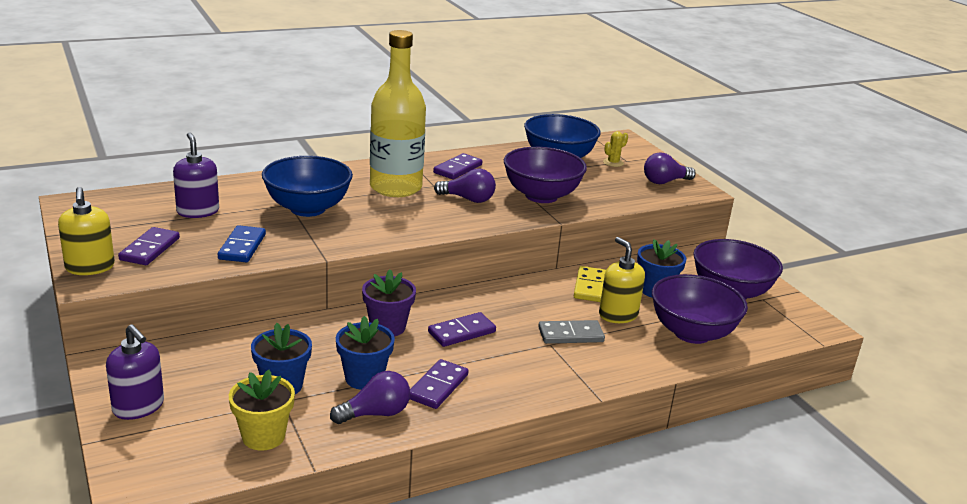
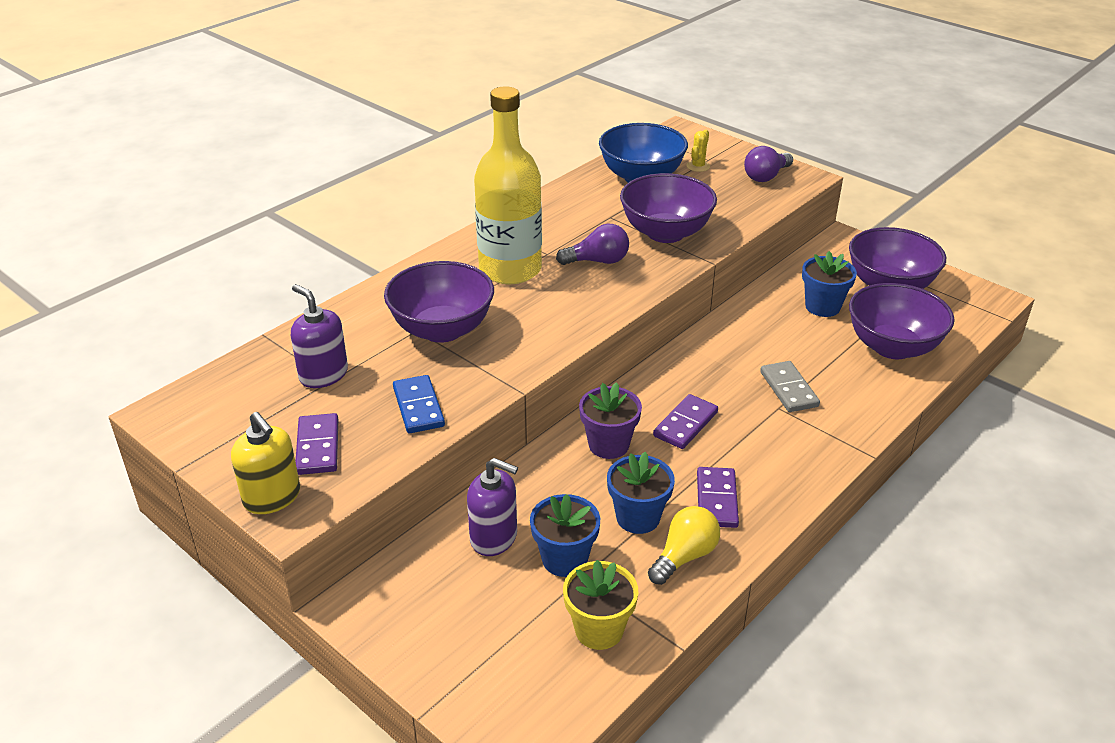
camera: 20 degrees left, 10 degrees up
purple soap dispenser [106,324,164,420] -> purple soap dispenser moved to [467,458,518,556]
blue bowl [262,156,353,217] -> purple bowl [384,261,494,343]
purple light bulb [330,371,410,424] -> yellow light bulb [648,506,720,585]
purple domino [433,153,482,179] -> none
grey domino [538,320,605,344] -> grey domino turned 75 degrees counterclockwise [760,361,820,412]
yellow domino [574,266,606,302] -> none
yellow soap dispenser [599,237,645,323] -> none

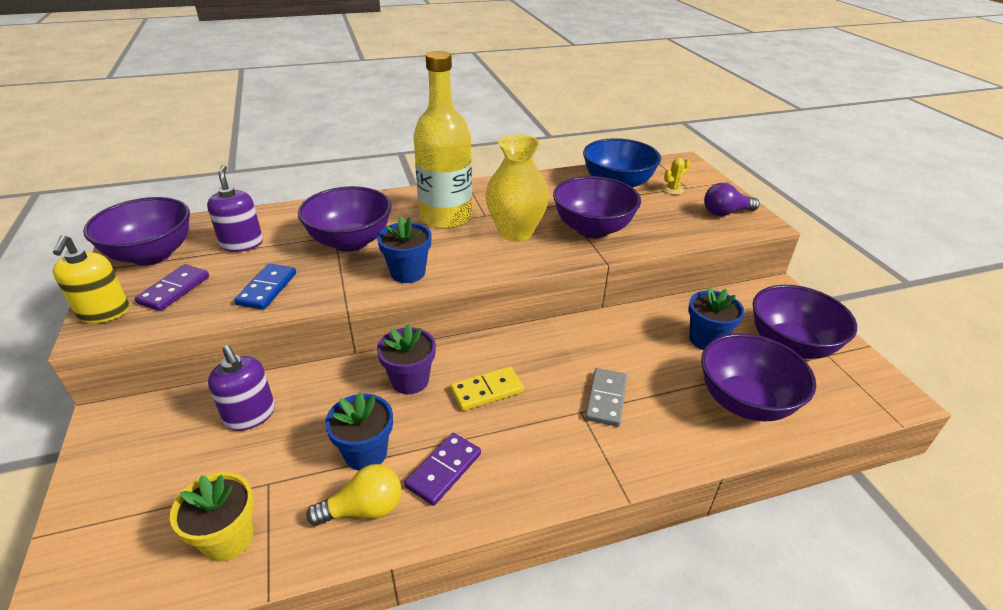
camera: 30 degrees right, 0 degrees up
blue flower pot [530,494,600,577] -> blue flower pot moved to [377,216,431,283]
purple light bulb [556,224,629,265] -> yellow vase [485,134,549,242]
purple domino [653,394,718,449] -> yellow domino [450,366,524,411]
none -> purple bowl [83,197,190,266]

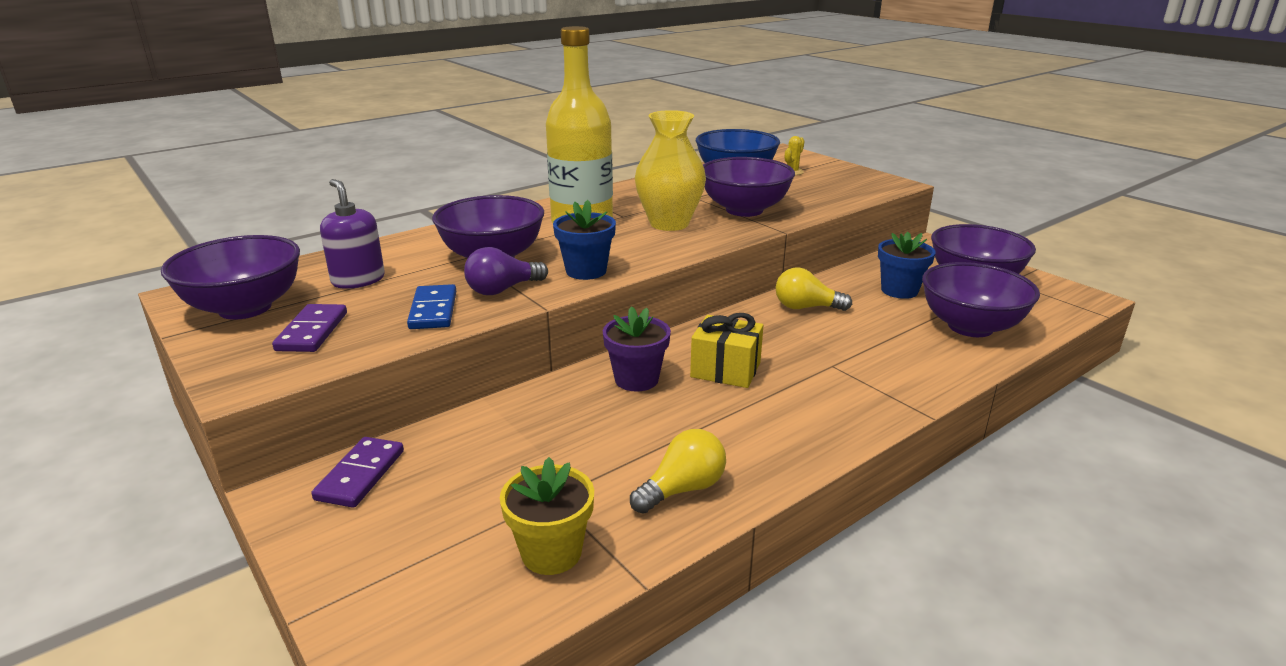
camera: 20 degrees left, 10 degrees down
yellow soap dispenser [53,235,129,323] -> none
purple soap dispenser [208,345,275,431] -> none
blue flower pot [325,392,393,470] -> none
purple domino [404,433,481,506] -> purple domino moved to [311,437,404,508]
yellow domino [450,366,524,411] -> yellow gift [690,313,763,388]
grey domino [585,368,627,427] -> none
purple light bulb [704,183,760,216] -> purple light bulb moved to [464,247,548,295]
none -> yellow light bulb [776,267,852,311]

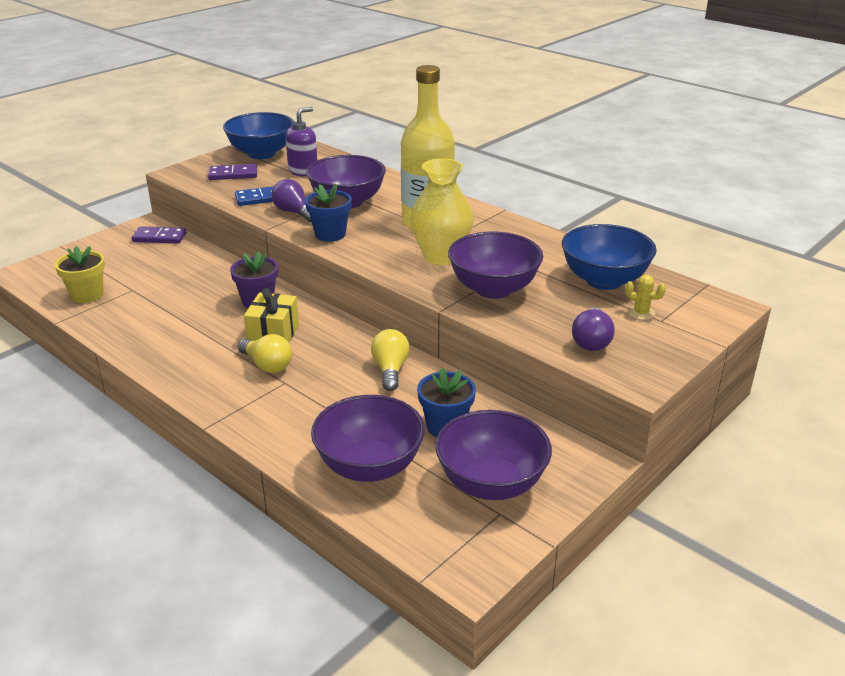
camera: 80 degrees right, 5 degrees up
purple bowl [161,235,300,320] -> blue bowl [223,112,294,159]
yellow light bulb [630,429,726,514] -> yellow light bulb moved to [238,334,292,373]
none -> purple light bulb [572,307,615,351]

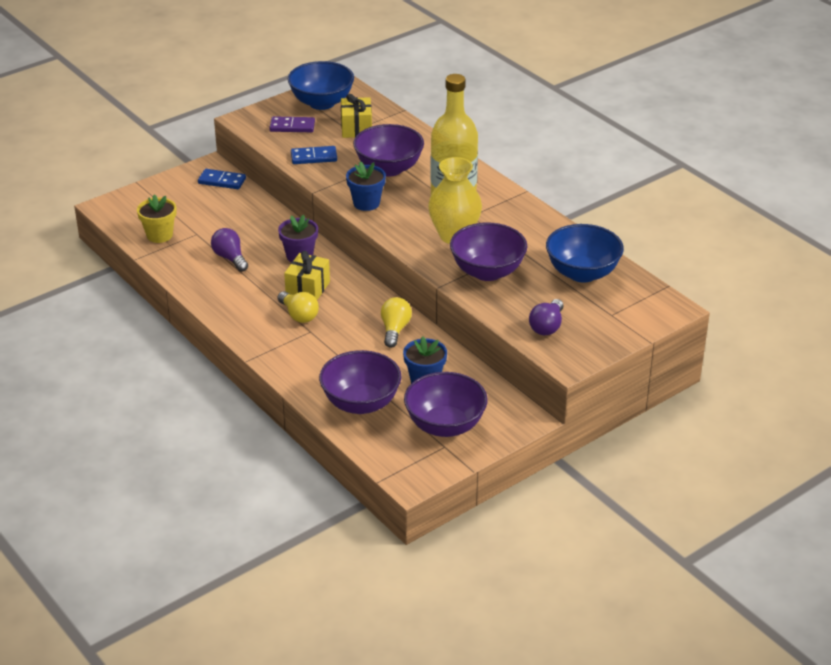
camera: 10 degrees right, 5 degrees up
purple domino [132,226,187,244] -> blue domino [198,169,246,189]
purple light bulb [272,179,311,222] -> purple light bulb moved to [211,228,248,272]
purple soap dispenser [285,107,317,177] -> yellow gift [341,94,372,138]
yellow cactus [625,275,666,320] -> none

